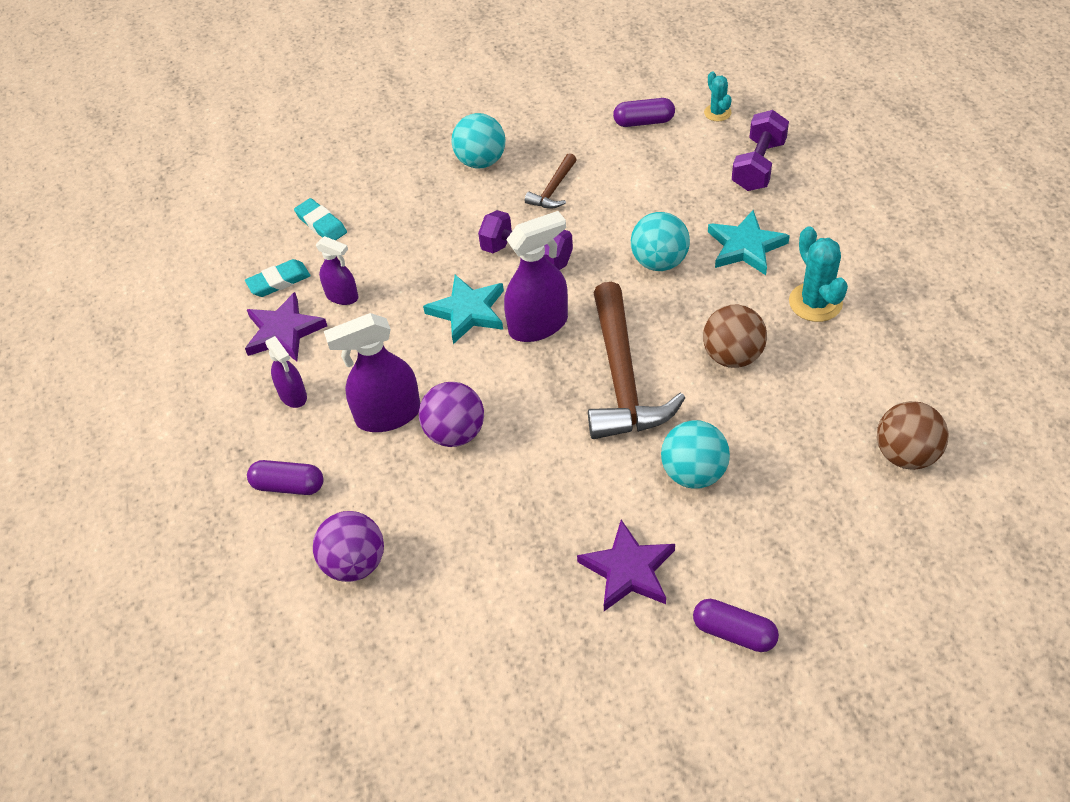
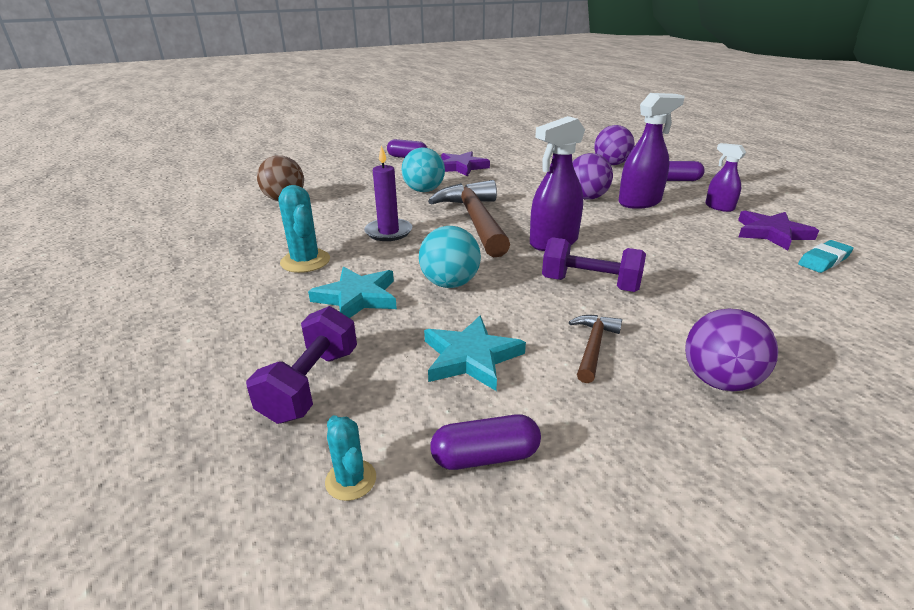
camera: 170 degrees right, 20 degrees down
turquoise eraser [294,198,347,241] -> none
purple spray bottle [316,236,358,305] -> none
turquoise star [423,275,504,344] -> turquoise star moved to [424,316,526,391]
turquoise ball [452,113,506,168] -> purple ball [685,309,778,391]
brown ball [703,305,767,368] -> purple candle [364,145,412,241]

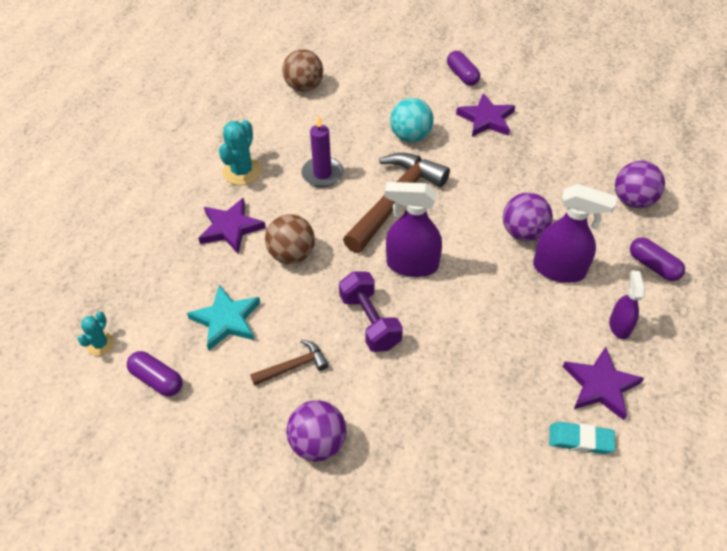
camera: 45 degrees right, 20 degrees up
purple dumbbell [246,306,357,424] -> none
turquoise star [308,267,397,318] -> purple star [198,198,266,253]
turquoise ball [419,226,481,288] -> brown ball [265,214,315,264]

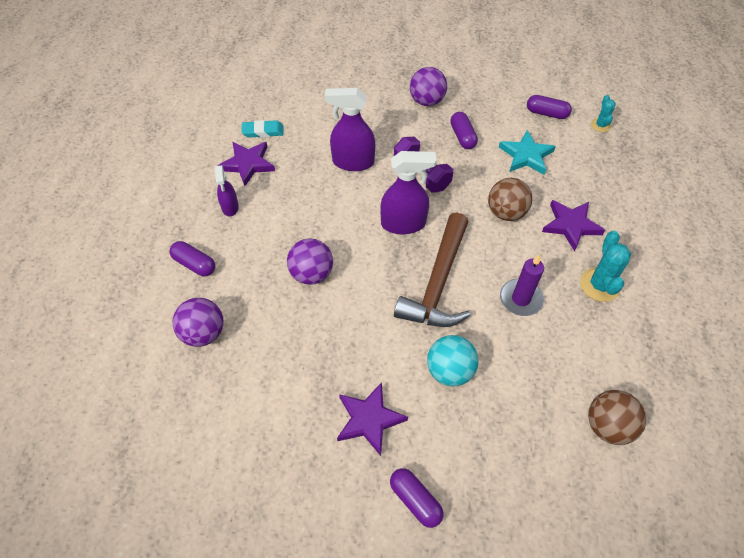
camera: 165 degrees right, 5 degrees up
brown hammer [250,340,329,386] -> purple capsule [450,112,478,149]
purple spray bottle [533,184,617,283] -> purple spray bottle moved to [324,88,375,171]

